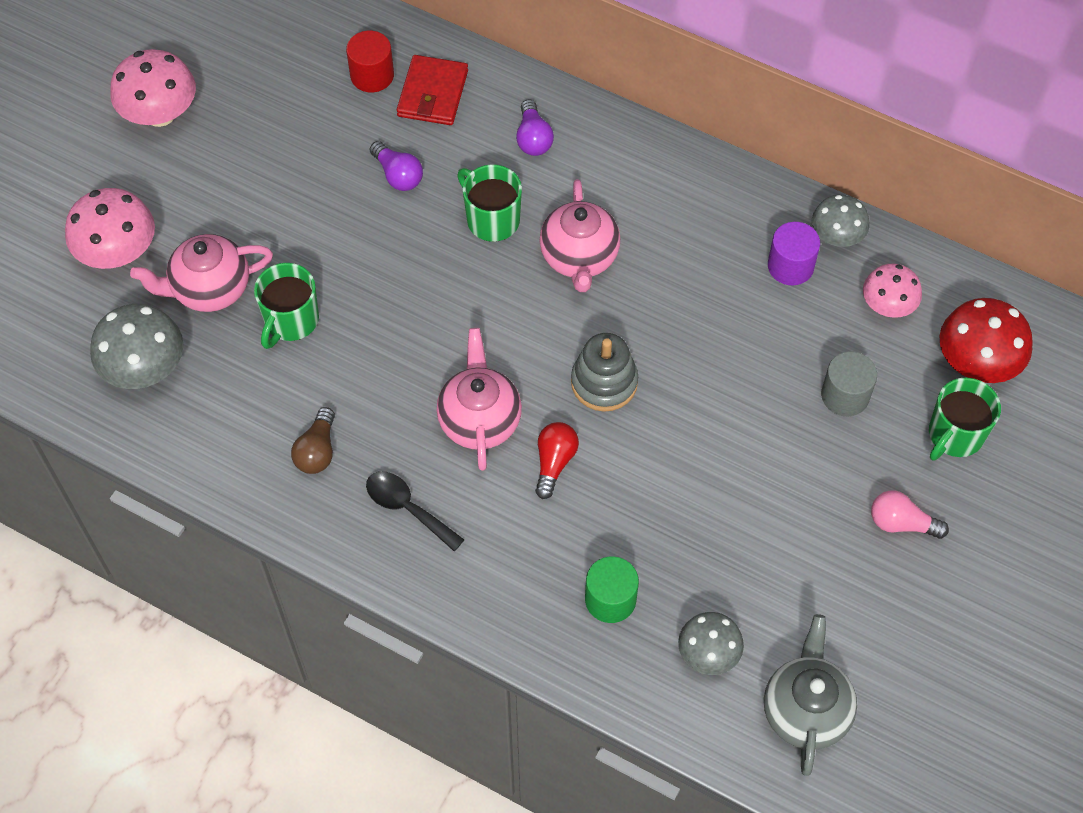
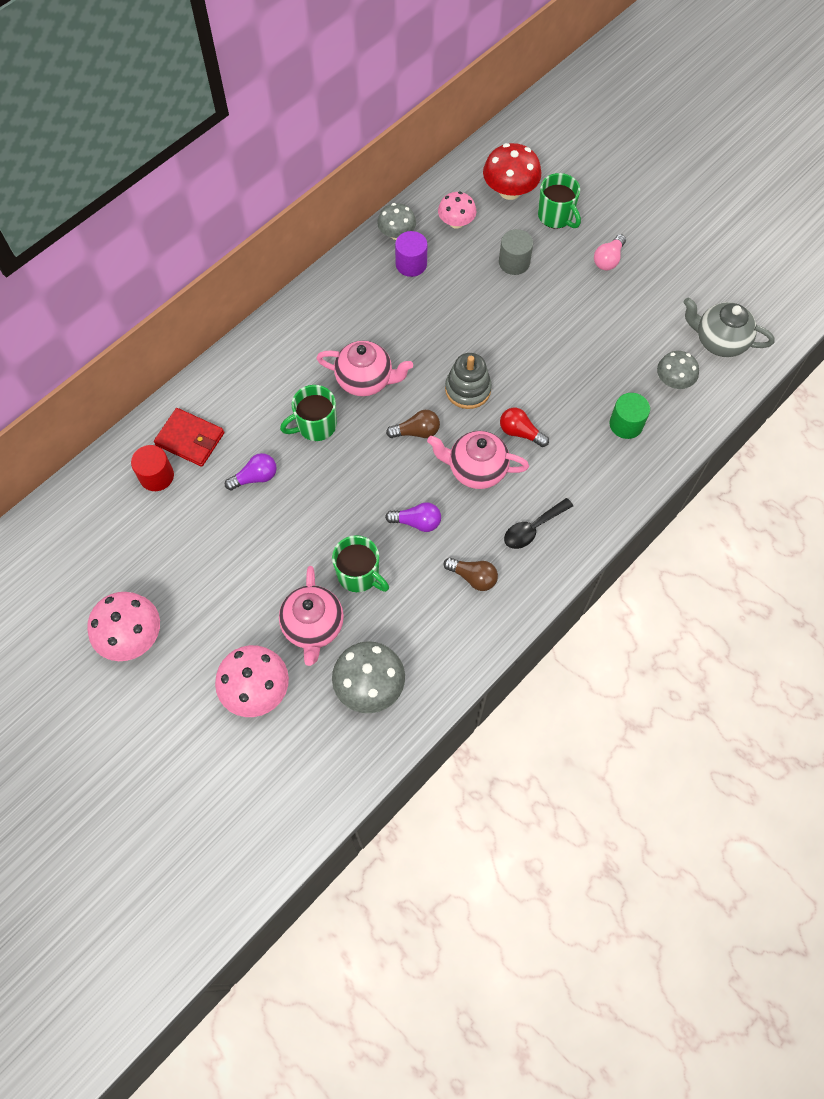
camera: 75 degrees left, 5 degrees up
purple light bulb [516,99,554,156] -> purple light bulb moved to [385,502,441,532]
none -> brown light bulb [386,410,440,438]

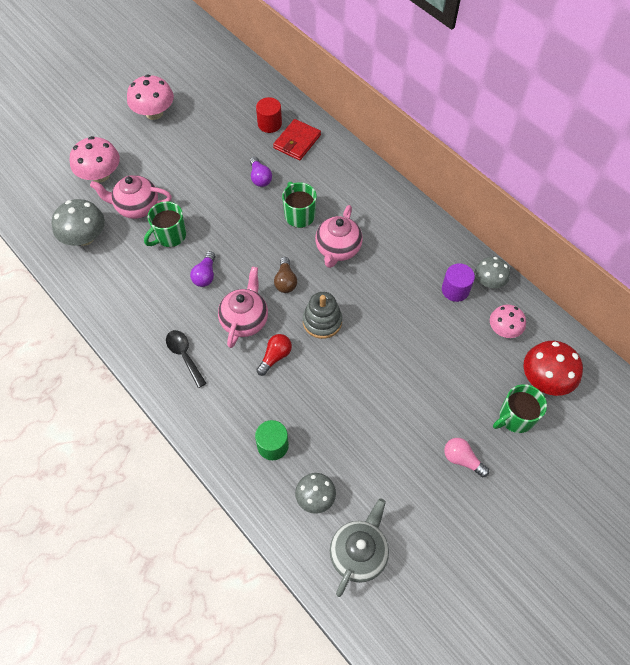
camera: 95 degrees right, 5 degrees down
brown light bulb [444,557,498,591] -> none
grey cylinder [499,229,533,275] -> none

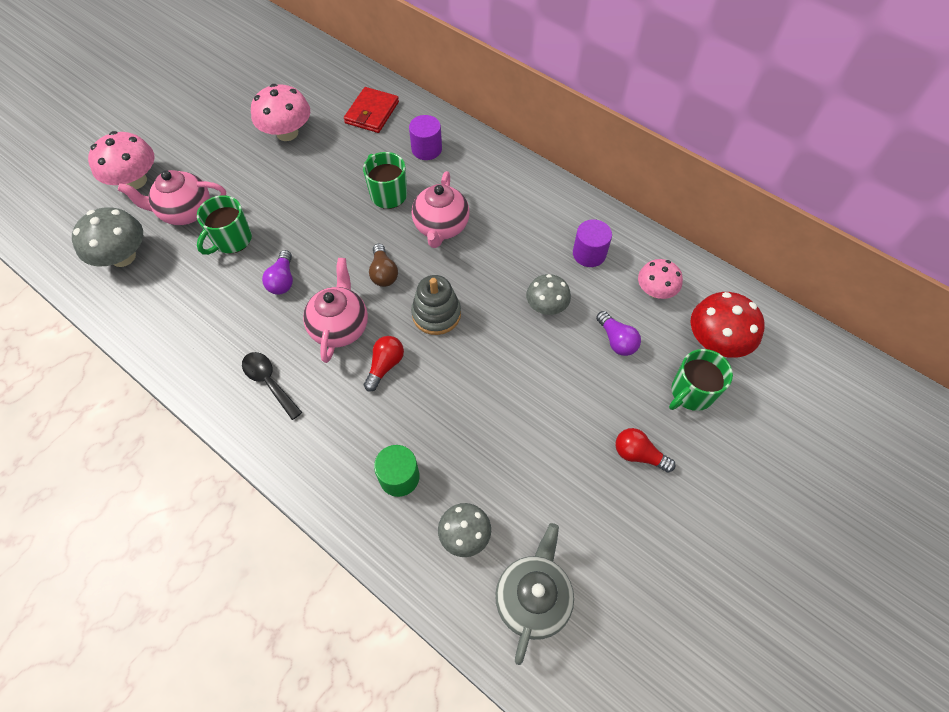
camera: 10 degrees left, 0 degrees up
pink mushroom [127,74,174,120] -> pink mushroom moved to [251,84,310,141]
purple light bulb [250,157,272,187] -> purple light bulb moved to [596,311,641,356]
red cylinder [256,97,282,133] -> none
pink light bulb [444,438,489,477] -> red light bulb [615,428,676,473]
grey mushroom [475,257,510,288] -> grey mushroom moved to [526,274,571,315]
none -> purple cylinder [409,115,442,160]

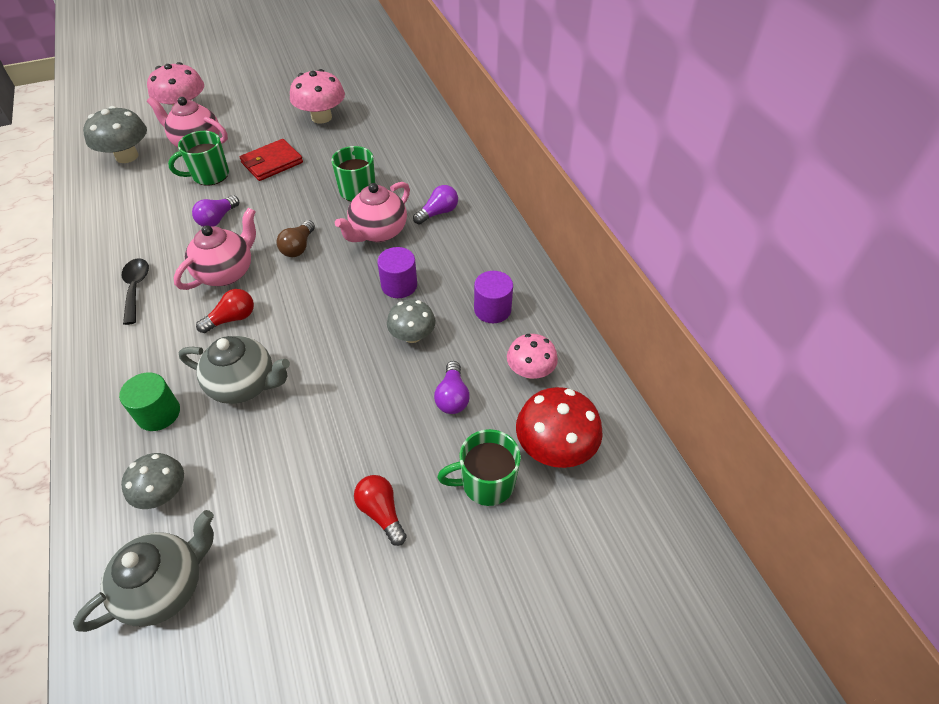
camera: 30 degrees right, 10 degrees down
red wallet [344,87,399,133] -> red wallet moved to [240,139,303,181]
purple cylinder [409,115,442,160] -> purple cylinder moved to [377,247,417,298]
grey stacking toy [411,275,461,335] -> none
none -> grey teapot [178,336,290,404]
none -> purple light bulb [413,185,458,225]

